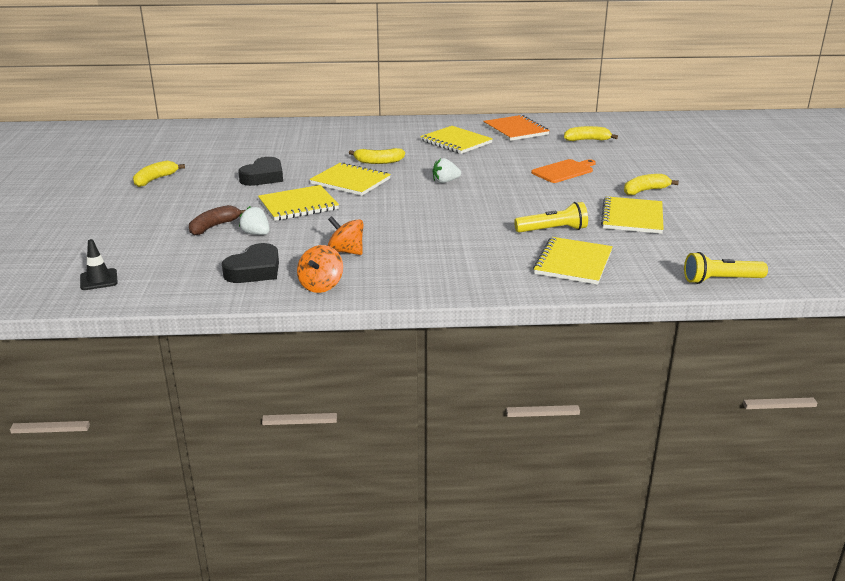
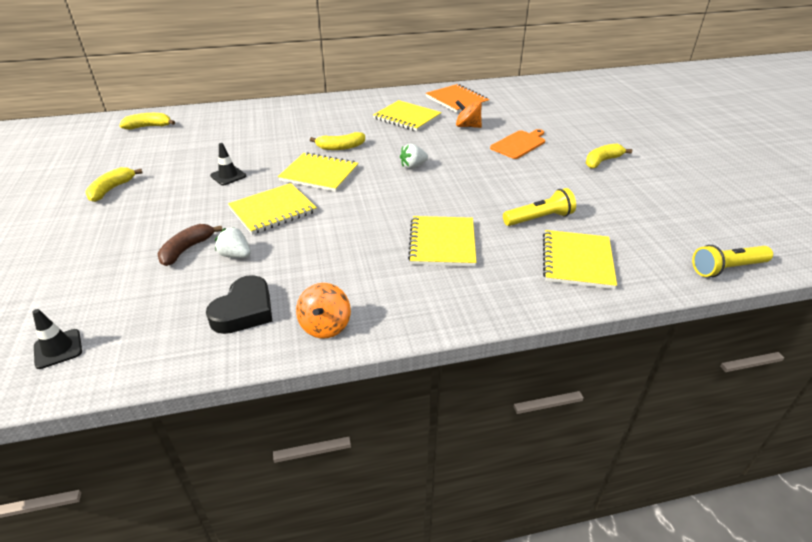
camera: 10 degrees left, 10 degrees up
black heart [238,157,283,186] -> black traffic cone [210,143,246,185]
orange spinning top [328,216,363,255] -> orange spinning top moved to [455,100,482,128]
yellow banana [564,126,618,141] -> yellow banana moved to [119,113,175,129]
yellow notebook [601,196,664,234] -> yellow notebook moved to [408,216,477,267]

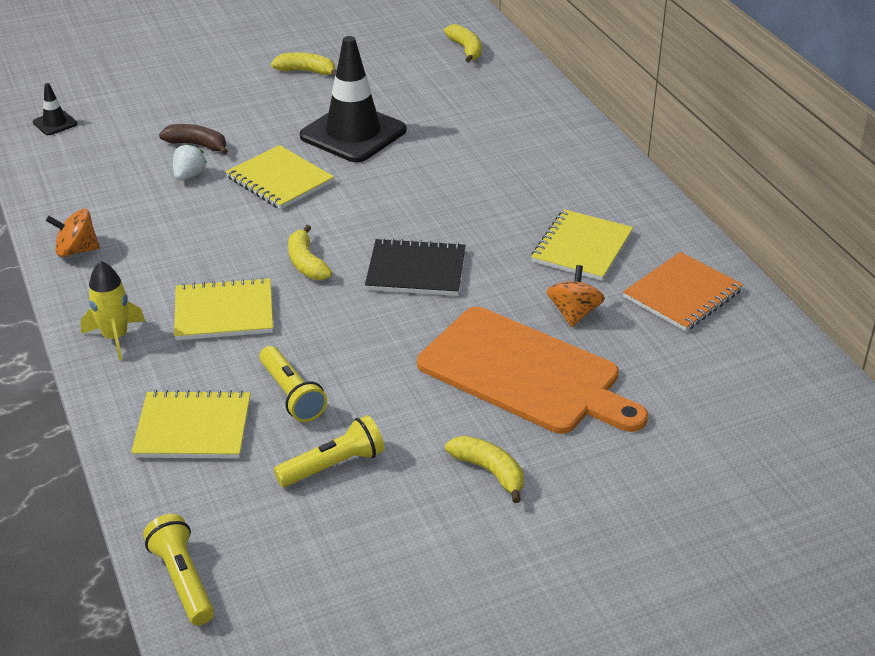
camera: 80 degrees right, 0 degrees up
black heart [206,275,272,334] -> none
black traffic cone [210,143,246,185] -> black traffic cone [300,36,406,162], size x2.33
yellow notebook [278,152,359,192] -> none
yellow banana [310,132,365,150] -> yellow banana moved to [288,225,332,280]
white strawberry [400,144,428,169] -> black notebook [365,238,466,296]
orange cutting board [490,129,545,159] -> orange cutting board [417,307,648,434], size x1.95
none -> yellow rocket [80,261,145,361]
none -> yellow flashlight [274,415,384,487]

